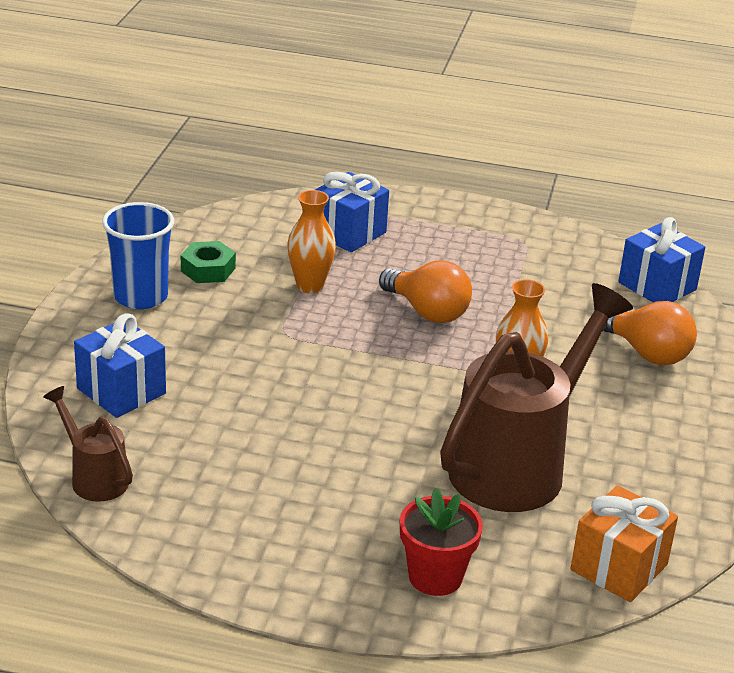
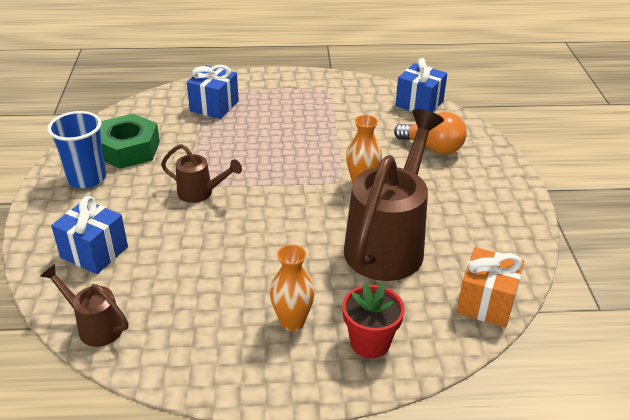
camera: 15 degrees left, 5 degrees up
green nut [181,241,236,283] -> green nut [100,114,160,169], size x1.70
orange vase [287,190,336,294] -> orange vase moved to [269,245,315,331]
orange light bulb [379,260,472,323] -> none
none -> brown watering can [161,144,242,203]

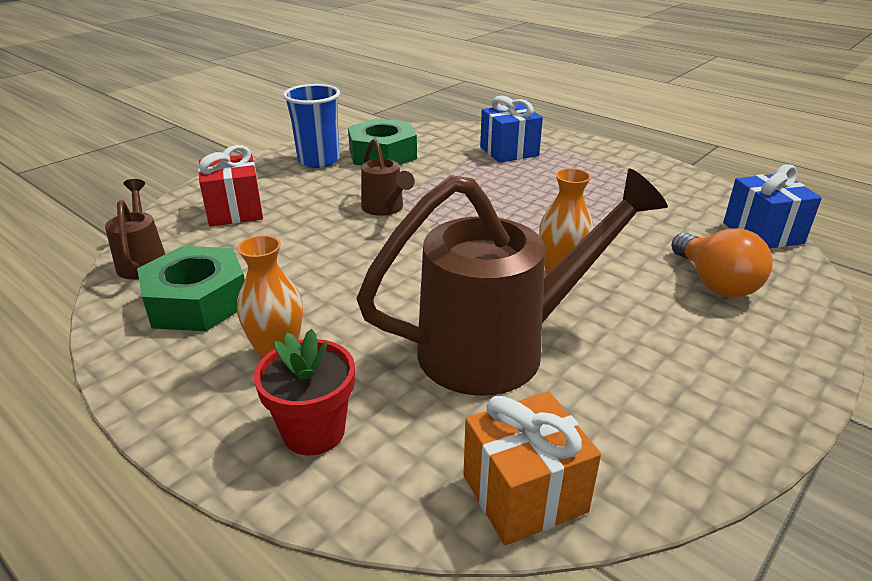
camera: 45 degrees right, 5 degrees down
blue gift [51,196,128,274] -> red gift [198,145,263,226]
none -> green nut [137,246,245,331]

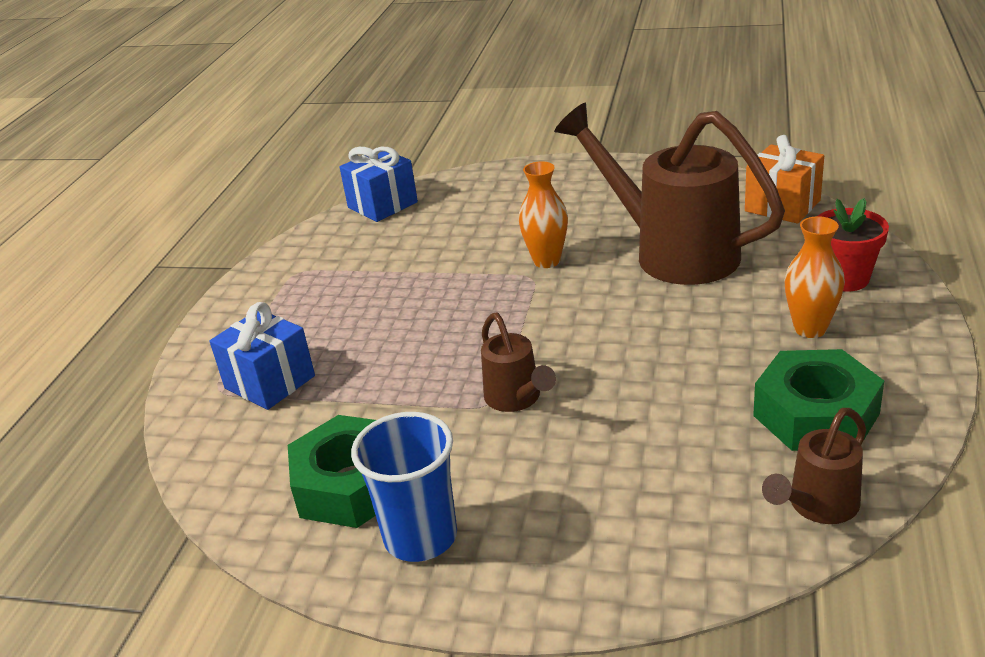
camera: 115 degrees left, 0 degrees up
red gift [198,145,263,226] -> none
brown watering can [361,138,415,216] -> brown watering can turned 120 degrees clockwise [481,313,556,412]
orange light bulb [671,228,773,297] -> none

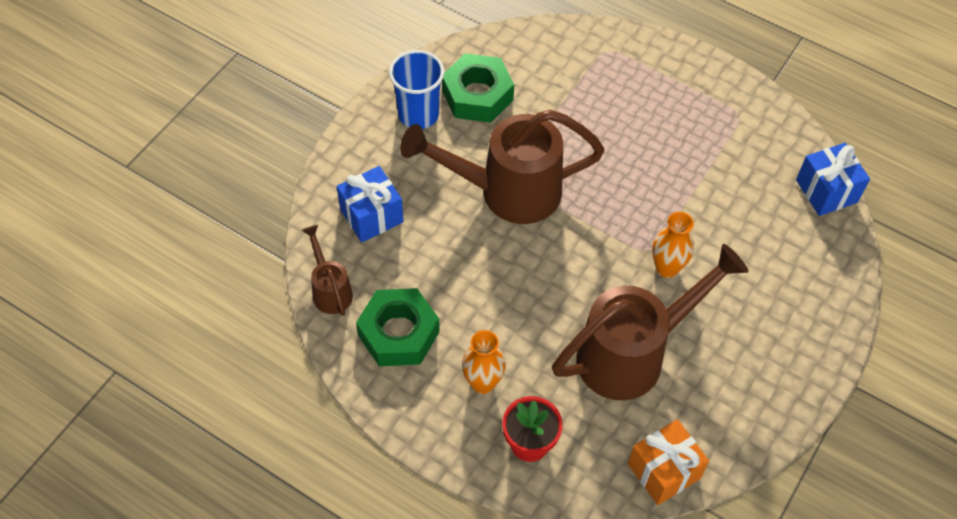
camera: 105 degrees right, 25 degrees up
blue gift [210,302,315,410] -> blue gift moved to [337,166,404,243]
brown watering can [481,313,556,412] -> brown watering can [400,110,605,224], size x2.10

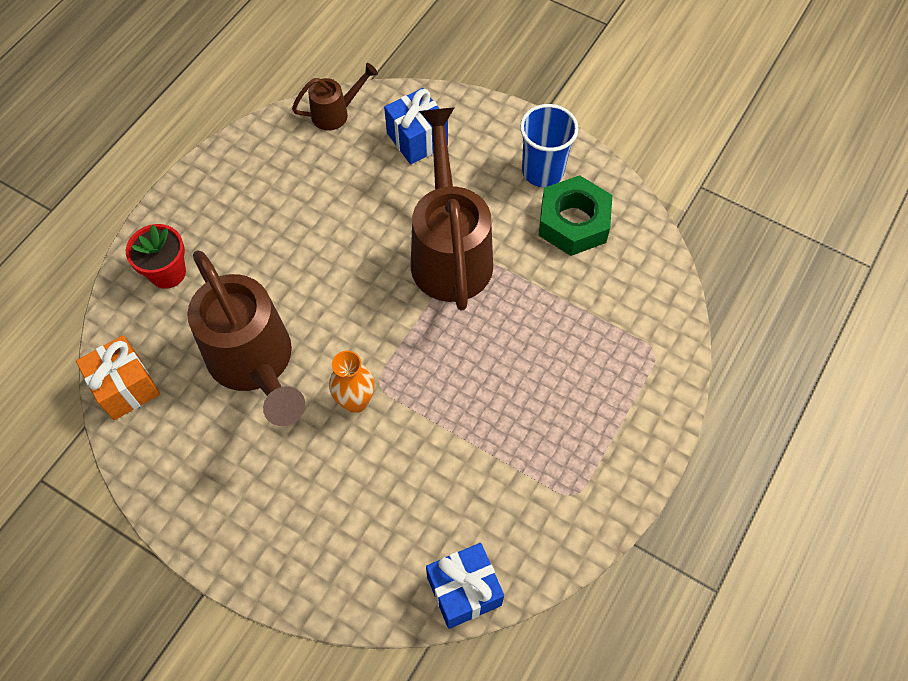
camera: 90 degrees right, 5 degrees up
green nut [356,288,440,366] -> none
orange vase [462,330,506,394] -> none

